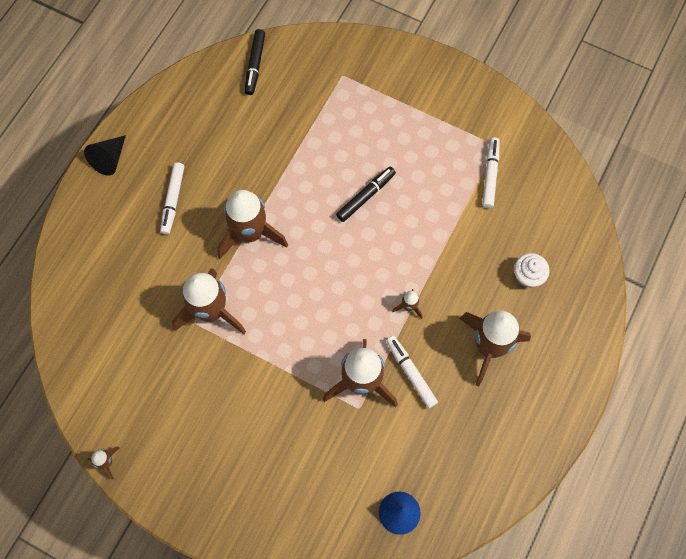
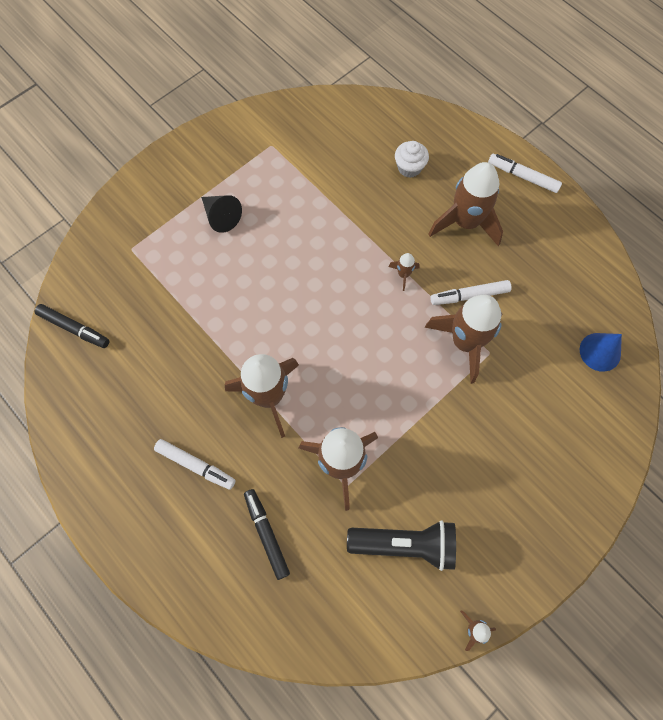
camera: 70 degrees left, 0 degrees up
black cone [84,135,126,176] -> black cone moved to [201,195,242,233]
black marker [336,167,396,222] -> black marker moved to [244,489,290,580]
white marker [482,138,499,208] -> white marker moved to [488,153,562,193]
none -> black flashlight [347,520,456,571]

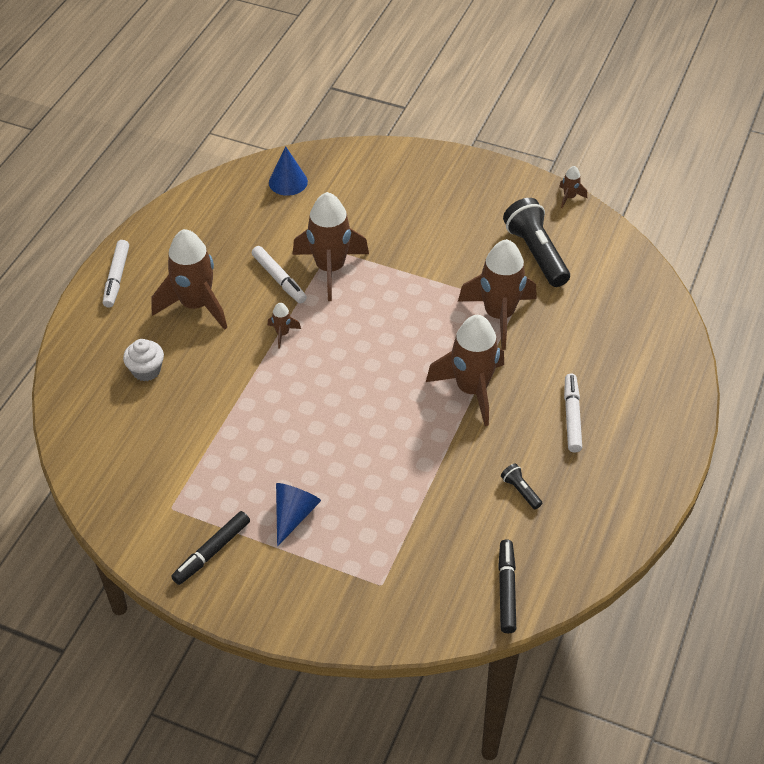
camera: 115 degrees left, 20 degrees down
black cone [201,195,242,233] -> blue cone [276,483,321,547]
black marker [244,489,290,580] -> black marker moved to [171,511,250,585]
none -> black flashlight [501,463,542,509]

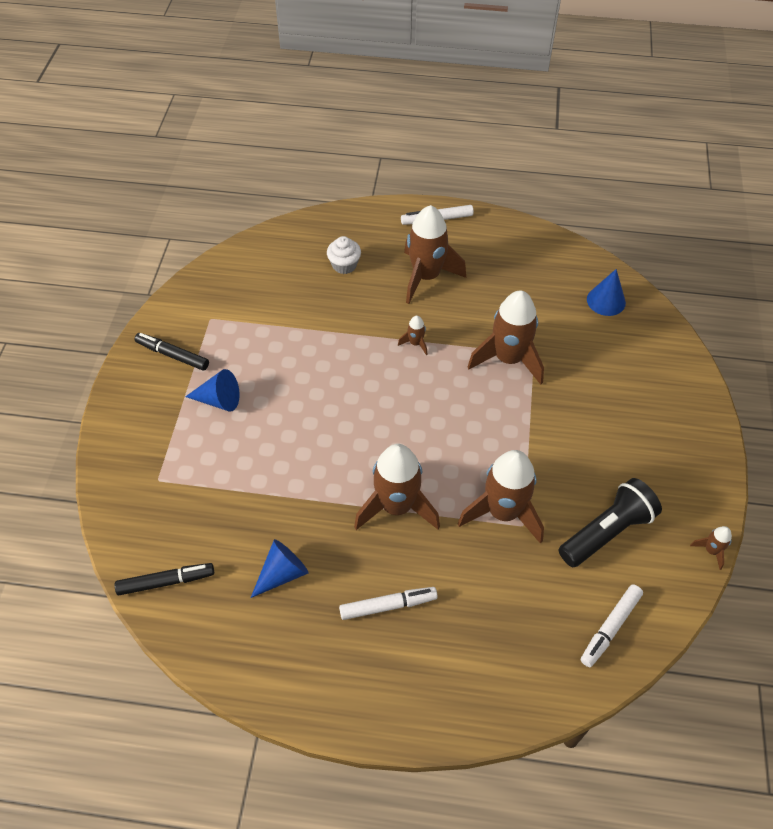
camera: 75 degrees right, 5 degrees up
white marker [252,246,307,304] -> white marker moved to [581,584,643,667]
black flashlight [501,463,542,509] -> blue cone [251,539,309,598]

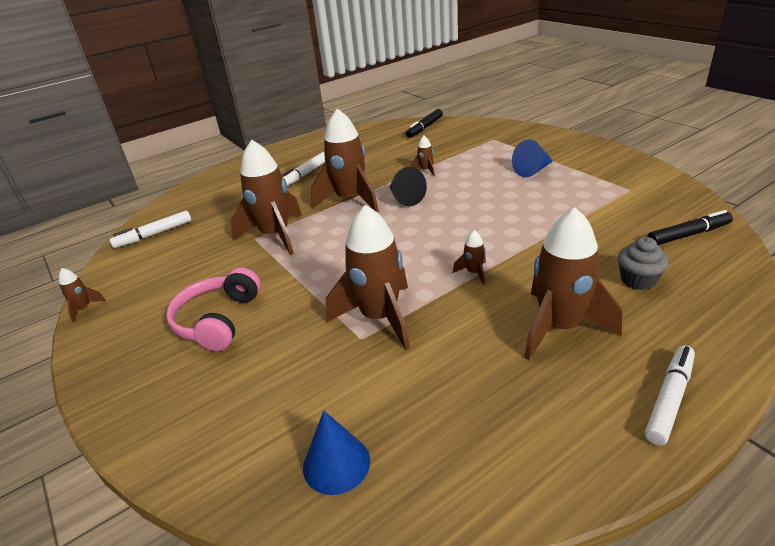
camera: 140 degrees right, 20 degrees down
black marker [134,333,209,371] -> black marker moved to [647,210,733,245]
blue cone [251,539,309,598] -> none
white cupcake [327,236,361,274] -> grey cupcake [618,237,669,290]
black flashlight [559,478,662,567] -> none
white marker [581,584,643,667] -> white marker turned 120 degrees counterclockwise [109,210,191,248]
none -> pink headphones [166,267,261,351]
none -> black cone [390,167,427,206]
none -> brown rocket [411,136,435,176]

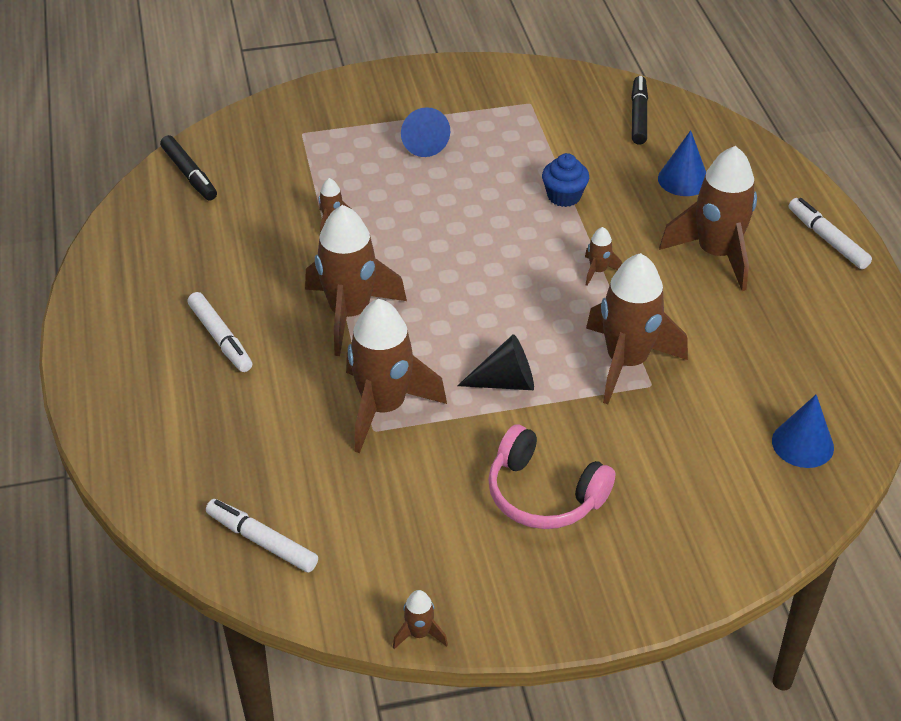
camera: 70 degrees left, 10 degrees up
white marker [109,210,191,248] -> white marker turned 135 degrees clockwise [206,499,318,573]
black cone [390,167,427,206] -> black cone moved to [457,334,534,390]
grey cupcake [618,237,669,290] -> blue cone [658,130,706,196]
none -> blue cupcake [542,153,589,207]

